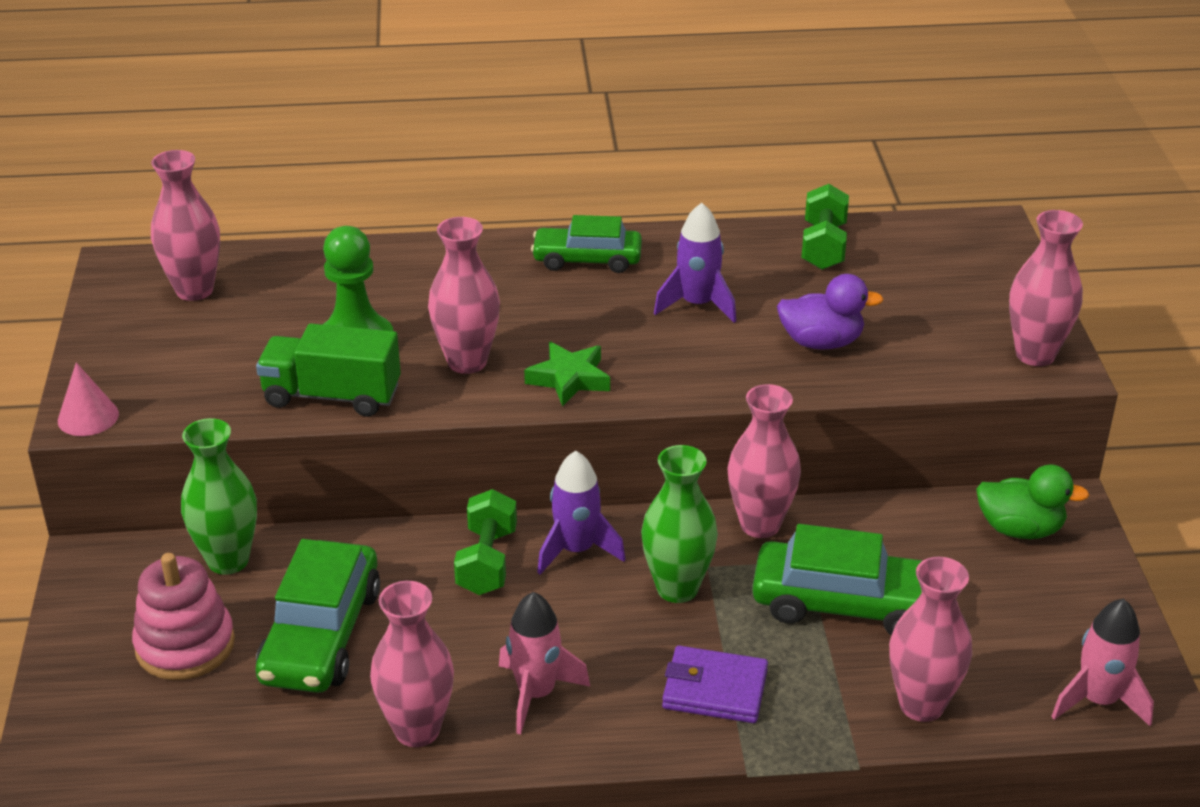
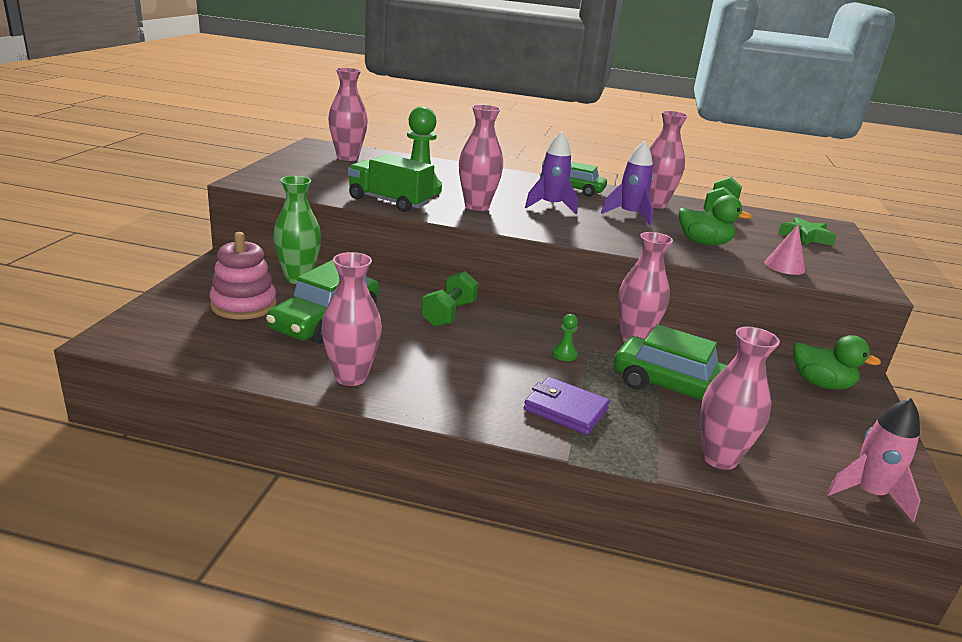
camera: 15 degrees right, 10 degrees down
pink cone [58,362,119,436] -> pink cone moved to [764,225,805,275]
pink rocket [499,592,590,735] -> none
green star [524,342,610,407] -> green star moved to [778,217,837,246]
purple rocket [537,451,626,575] -> purple rocket moved to [525,132,578,214]
green vase [641,445,718,603] -> green pawn [552,314,578,361]
purple duck [777,274,884,350] -> green duck [679,195,752,246]
pink vase [1009,210,1083,366] -> pink vase moved to [648,111,688,209]

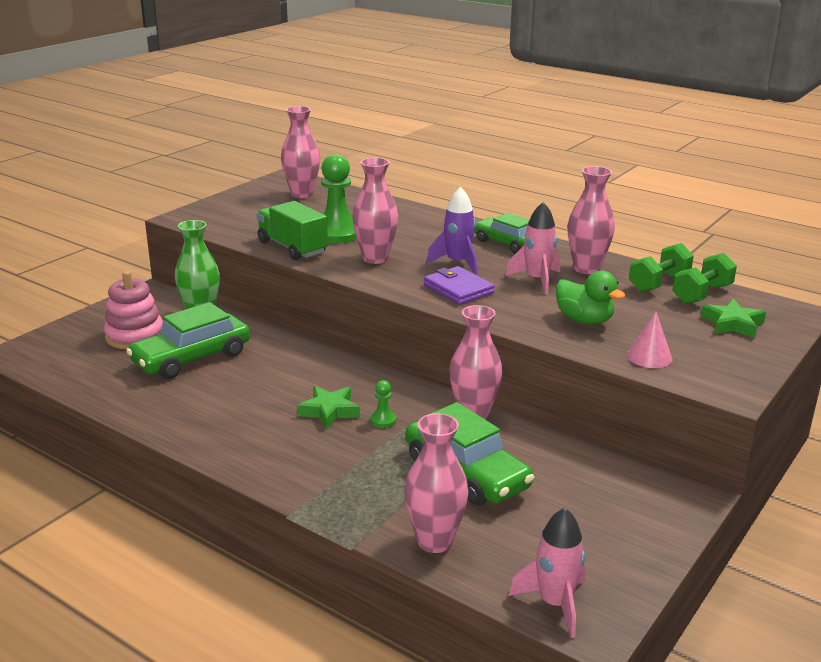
camera: 25 degrees right, 0 degrees up
pink vase [321,252,382,386] -> none
green dumbbell [421,271,478,327] -> green dumbbell moved to [672,253,737,304]
purple wallet [524,377,610,435] -> purple wallet moved to [424,266,495,305]
purple rocket [601,141,653,226] -> pink rocket [505,202,560,295]
green duck [793,335,881,389] -> none
none -> green star [297,386,360,429]

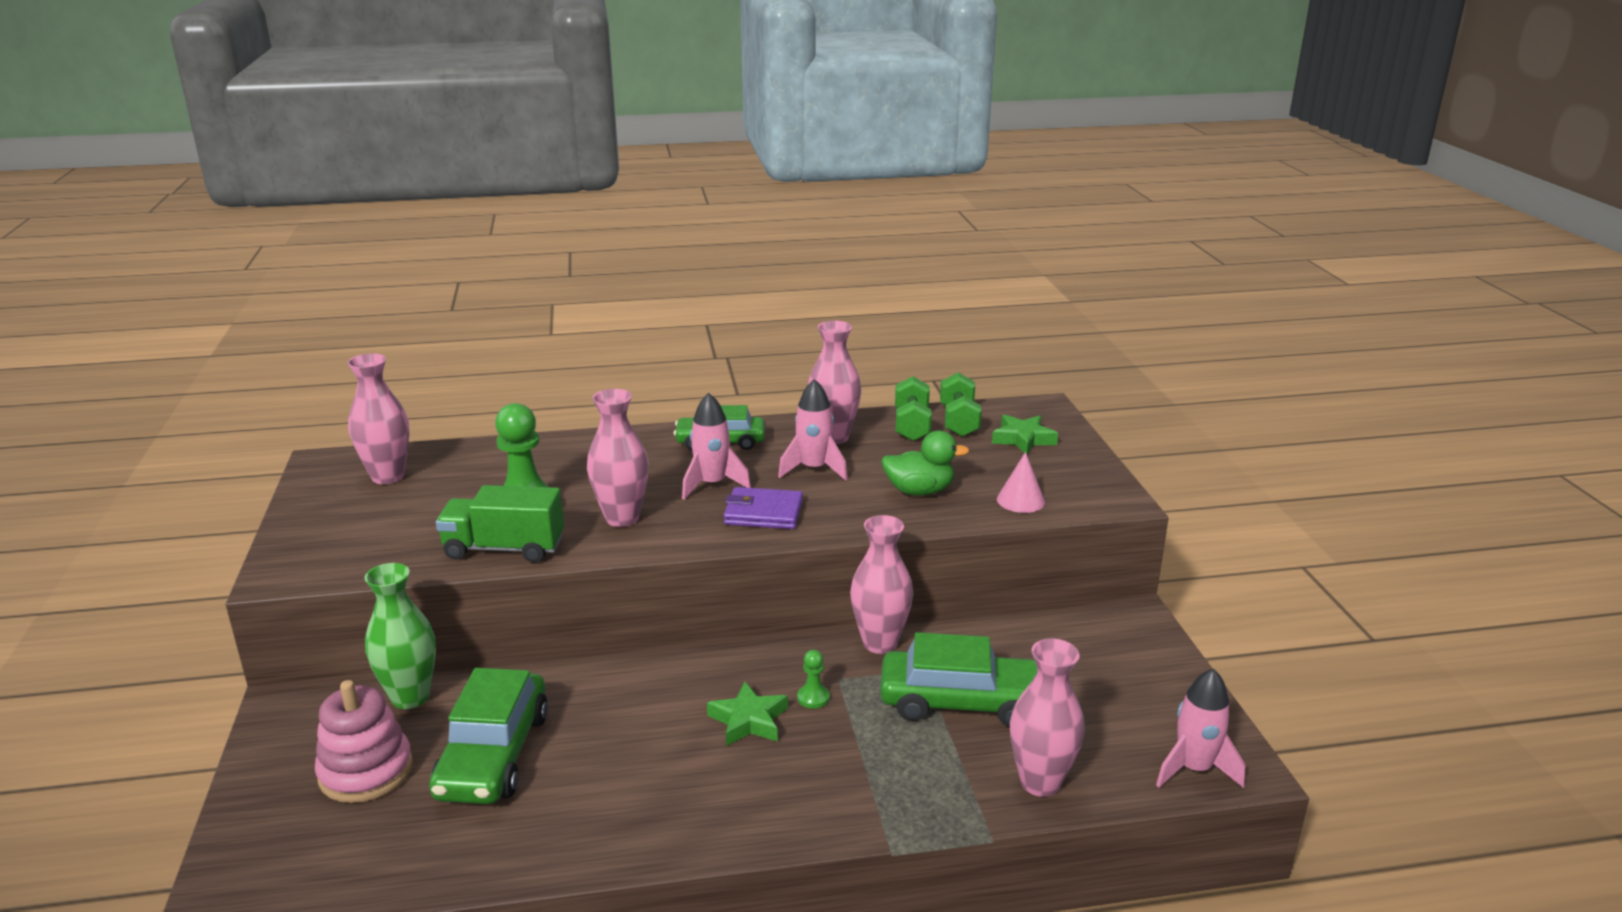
camera: 45 degrees left, 0 degrees up
purple rocket [427,187,477,275] -> pink rocket [682,393,751,500]

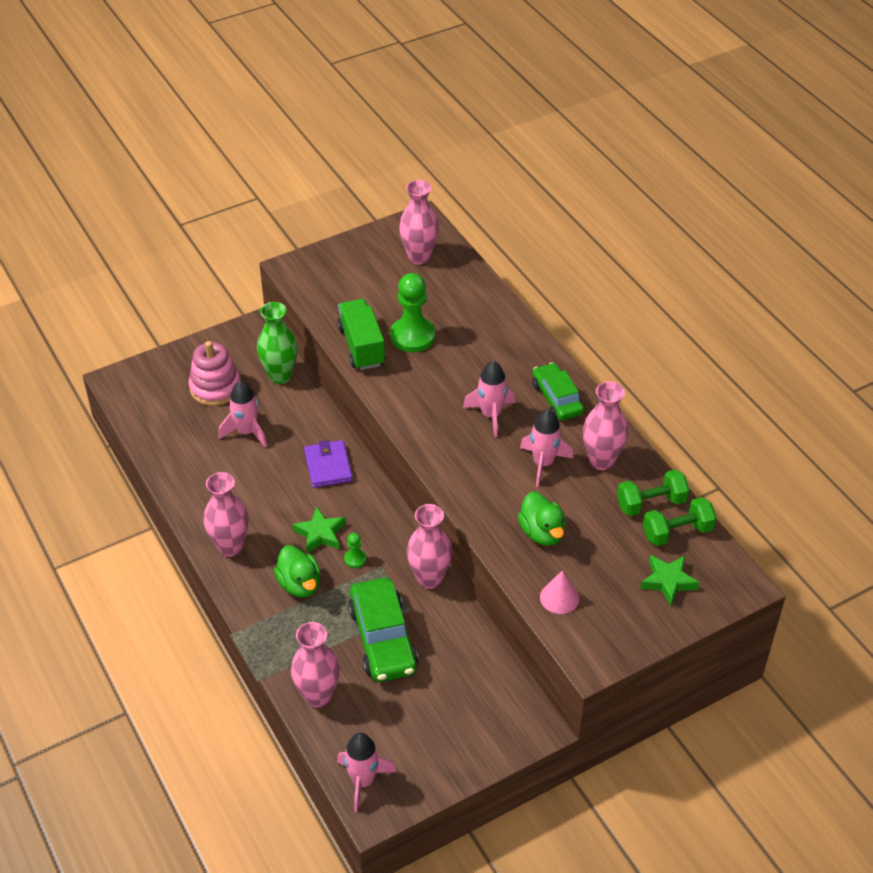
camera: 70 degrees right, 20 degrees up
green car [429,668,548,804] -> pink rocket [219,381,267,447]
pink vase [587,389,649,527] -> pink vase moved to [203,472,249,557]
purple wallet [724,487,803,529] -> purple wallet moved to [304,440,353,488]
none -> green duck [274,545,320,598]

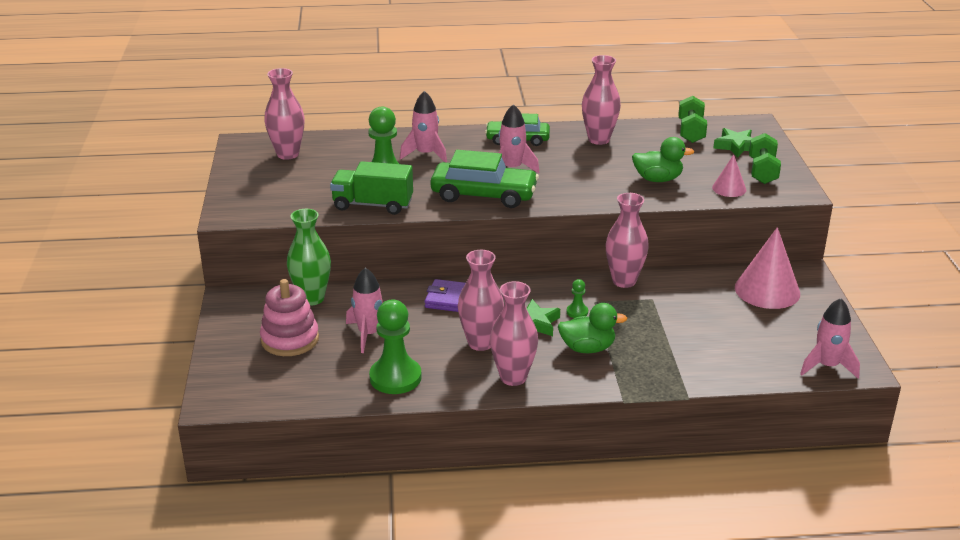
camera: 65 degrees left, 15 degrees down
pink vase [291,622,340,708] -> pink vase moved to [458,250,504,351]
green car [348,577,418,682] -> green car moved to [430,150,539,208]
pink rocket [520,409,573,487] -> pink rocket moved to [400,91,447,163]
green dumbbell [617,470,689,516] -> green dumbbell moved to [749,133,781,184]
none -> green pawn [369,300,422,394]
none -> pink cone [735,227,800,309]

